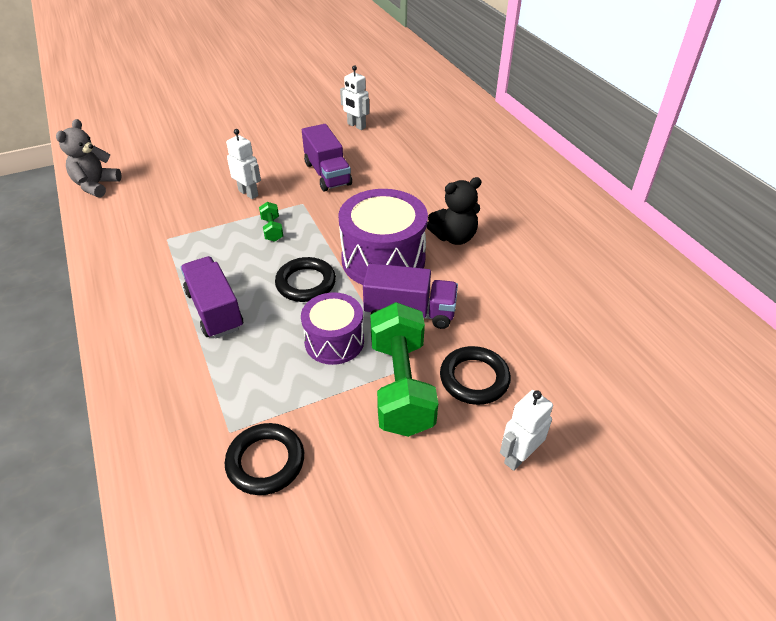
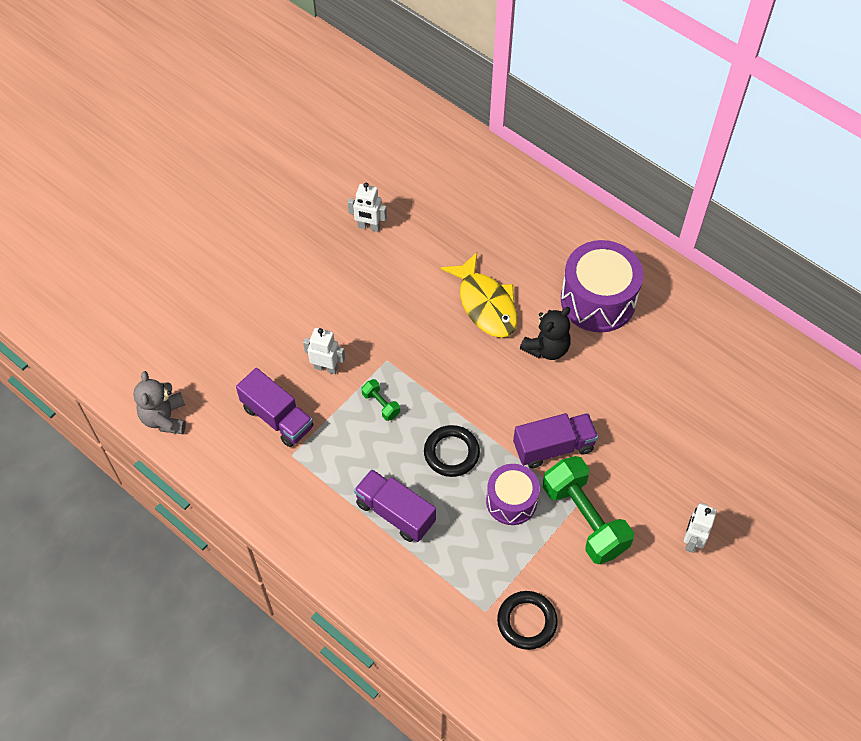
camera: 25 degrees left, 15 degrees up
purple truck [302,124,352,191] -> purple truck moved to [236,368,313,447]
purple drum [339,189,428,285] -> purple drum moved to [561,240,643,333]
black ring [440,346,511,405] -> none
none -> yellow fish [441,252,517,338]

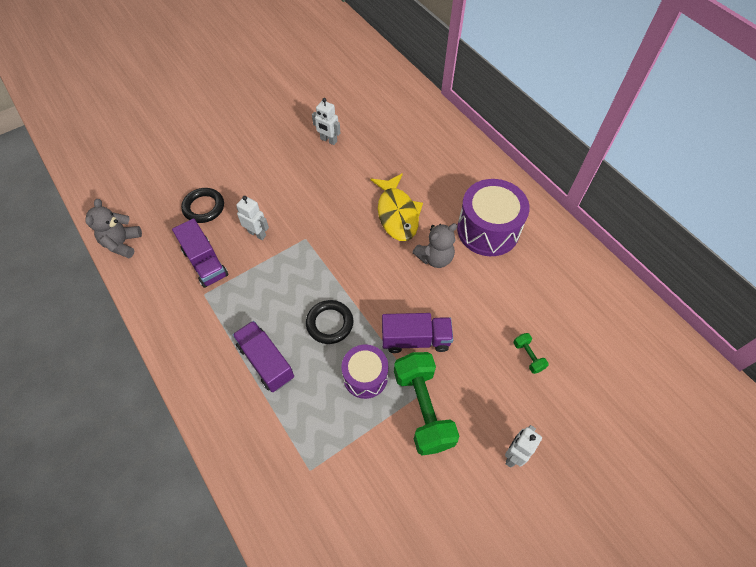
camera: 15 degrees right, 0 degrees up
green dumbbell [361,379,400,421] -> green dumbbell moved to [513,333,549,374]
black ring [497,591,558,650] -> black ring moved to [181,188,224,223]
black teddy bear [520,307,571,360] -> grey teddy bear [412,223,457,268]

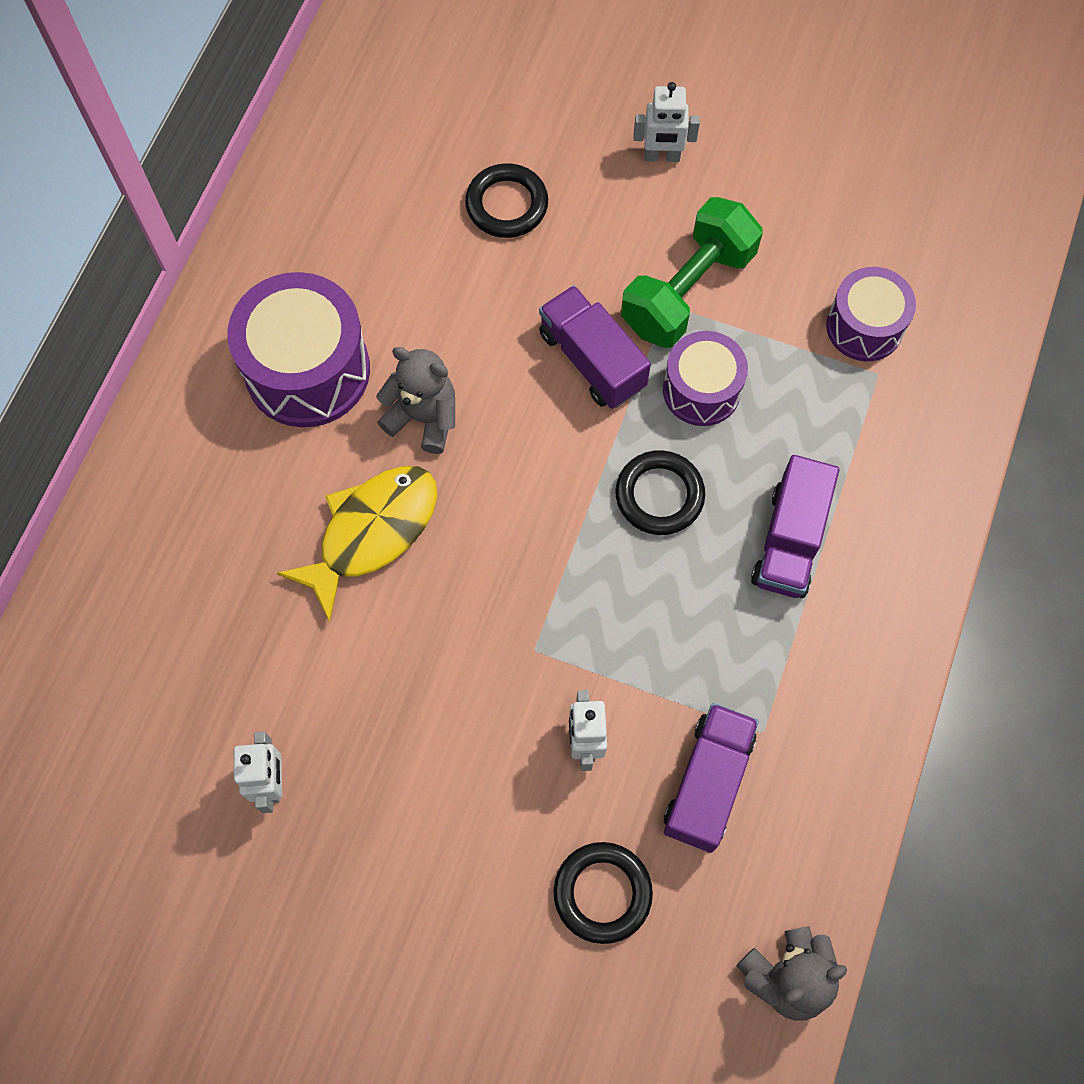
camera: 125 degrees left, 10 degrees up
green dumbbell [513,333,549,374] -> black ring [465,163,548,238]
none -> purple drum [826,267,916,361]

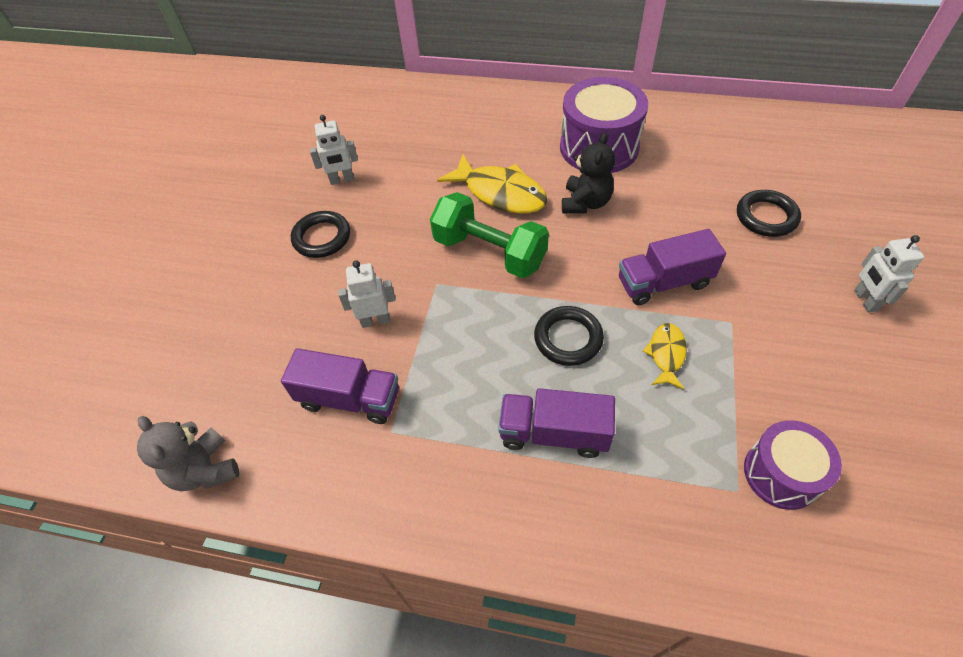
camera: 85 degrees right, 15 degrees down
grey teddy bear [376,347,455,454] -> black teddy bear [562,132,615,213]
purple truck [539,285,651,409] -> purple truck turned 150 degrees counterclockwise [619,229,726,305]
black ring [553,842,653,944] -> black ring moved to [291,211,350,258]
green dumbbell [621,197,763,348] -> green dumbbell moved to [430,192,549,278]
purple drum [663,331,748,426] -> yellow fish [643,323,687,390]

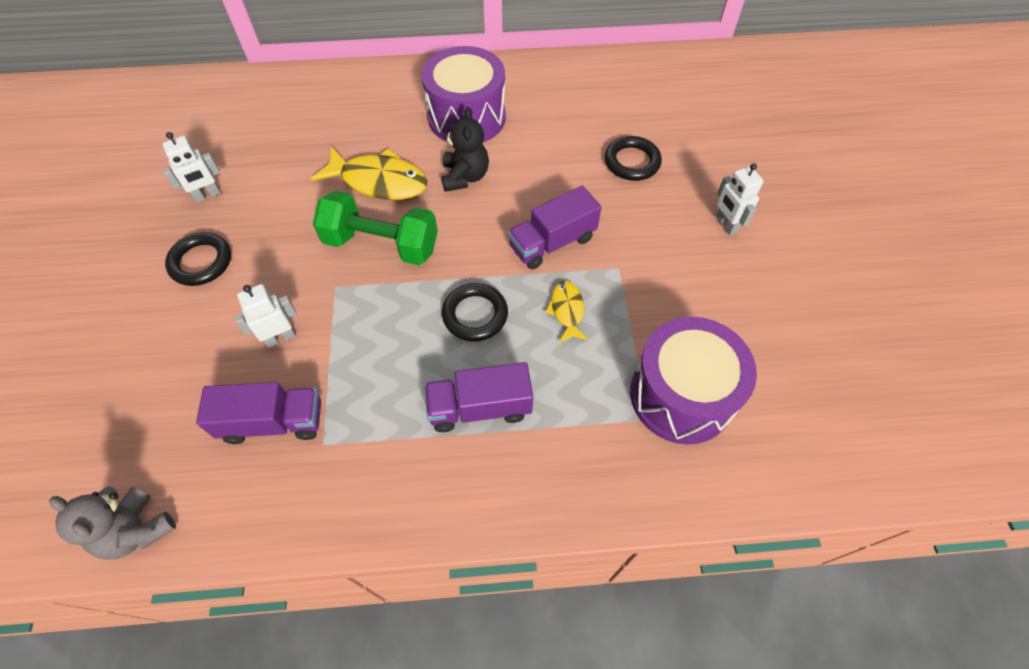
camera: 20 degrees left, 5 degrees up
purple drum [744,420,842,510] -> purple drum [630,317,757,445], size x1.61

